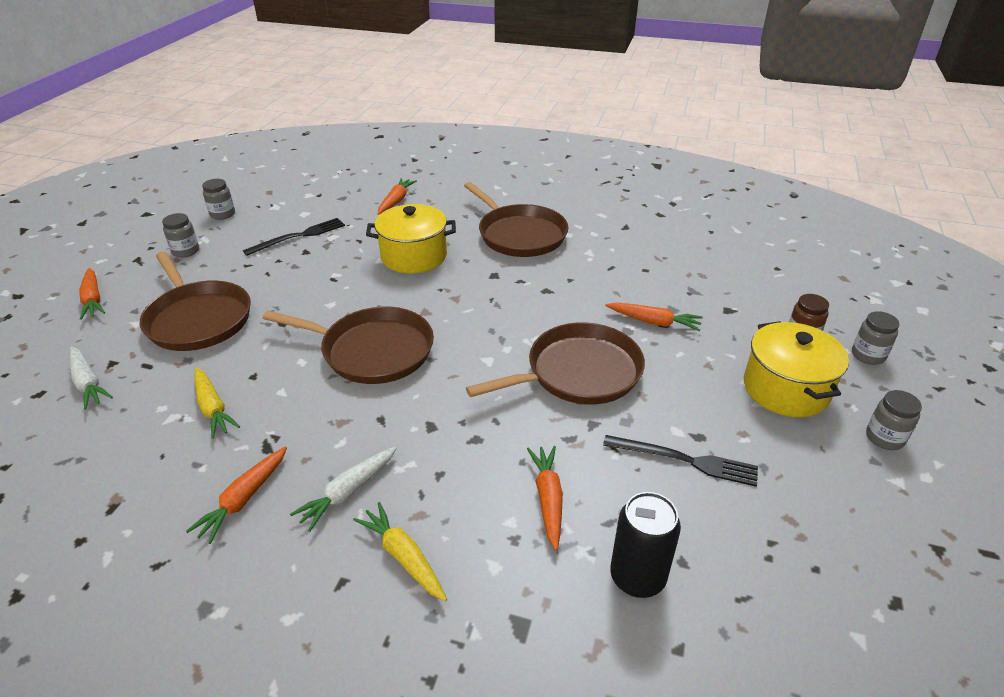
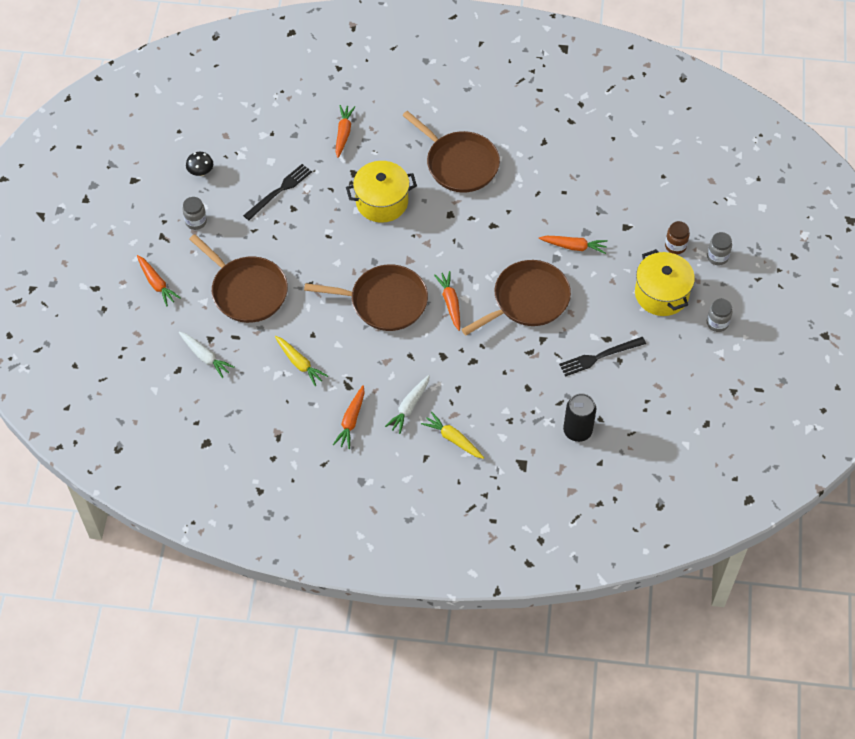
camera: 10 degrees left, 20 degrees up
grey jar [202,179,235,220] -> black mushroom [186,152,213,176]
orange carrot [527,446,563,551] -> orange carrot moved to [434,271,460,331]
black fork [603,435,758,487] -> black fork turned 150 degrees clockwise [559,337,646,377]

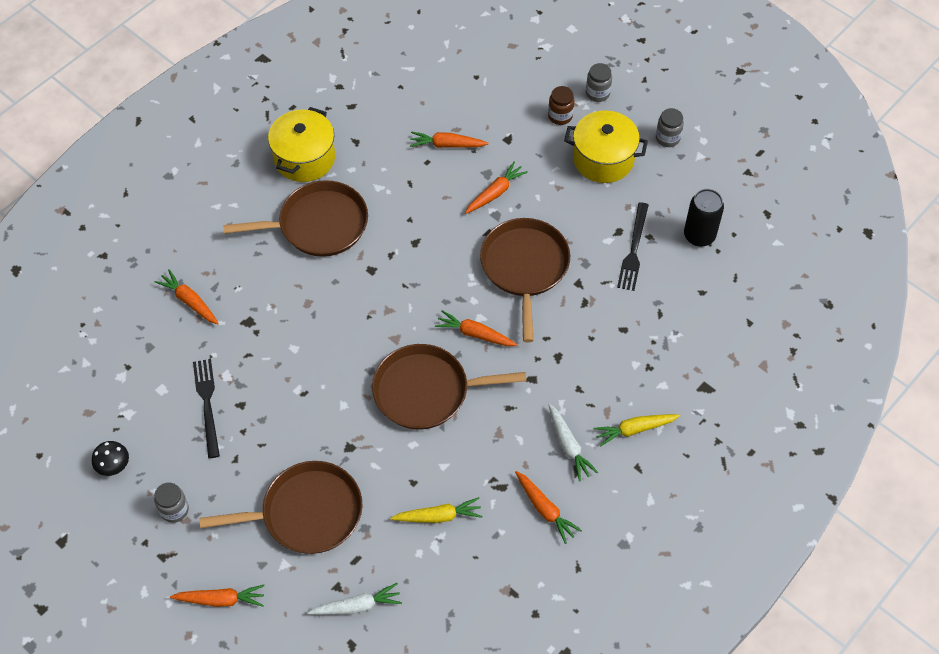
camera: 55 degrees left, 0 degrees up
brown pan [304,264,428,331] -> brown pan turned 135 degrees counterclockwise [372,344,526,430]
yellow pot [346,161,417,223] -> yellow pot moved to [268,107,335,182]
black can [563,393,596,442] -> black can moved to [684,189,724,247]
none -> orange carrot [410,131,488,148]

